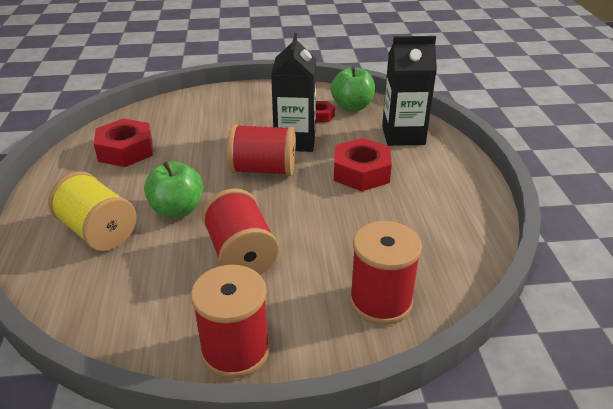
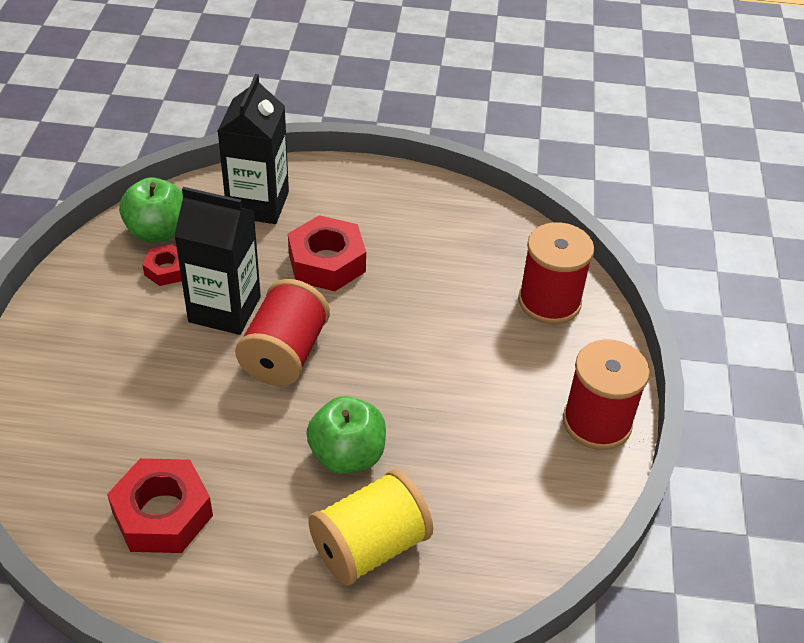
camera: 80 degrees left, 10 degrees up
red spool [202,189,279,275] -> none

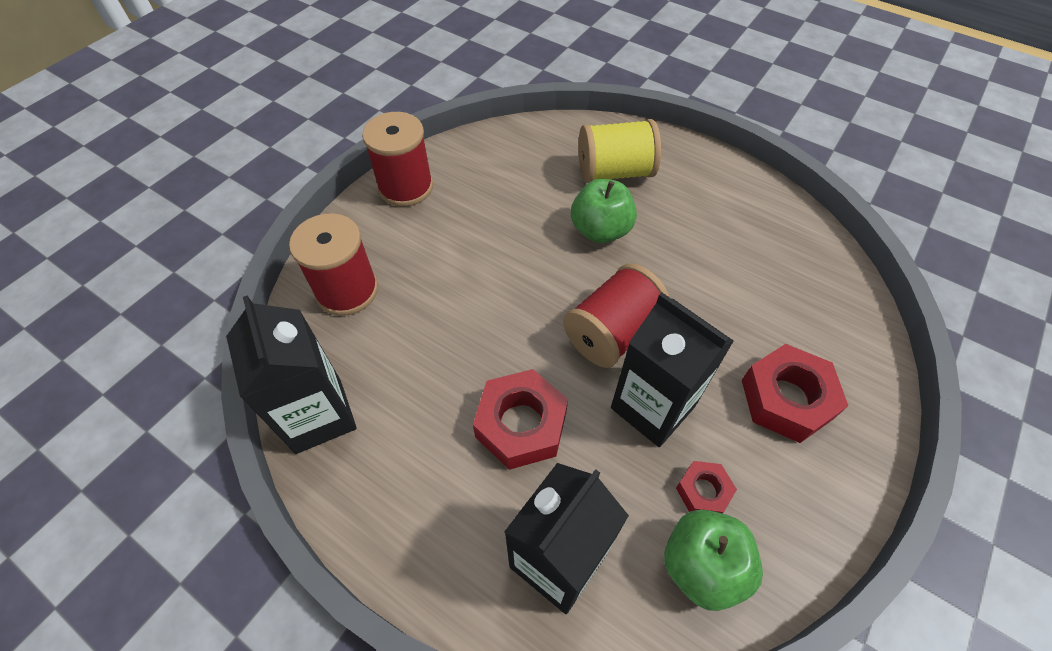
camera: 150 degrees left, 10 degrees up
red nut [107,458,213,553] -> red nut moved to [742,344,848,443]
none -> black carton [226,295,357,454]

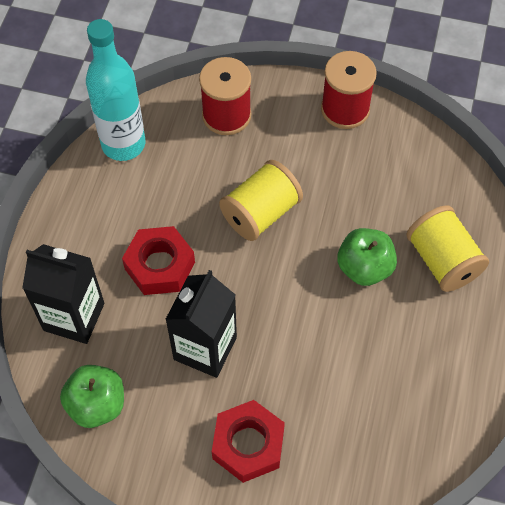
camera: 70 degrees right, 5 degrees up
black carton [226,295,357,454] -> turquoise bottle [86,19,145,161]
red spool [563,263,669,368] -> none
red nut [676,461,737,514] -> none
none -> yellow spool [219,160,303,241]

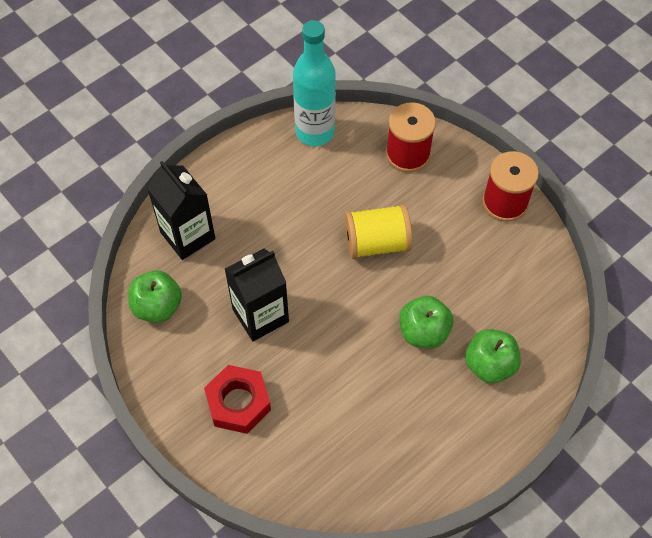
camera: 35 degrees right, 0 degrees up
red nut [122,226,195,295] -> none
yellow spool [406,205,489,292] -> green apple [465,329,521,383]

